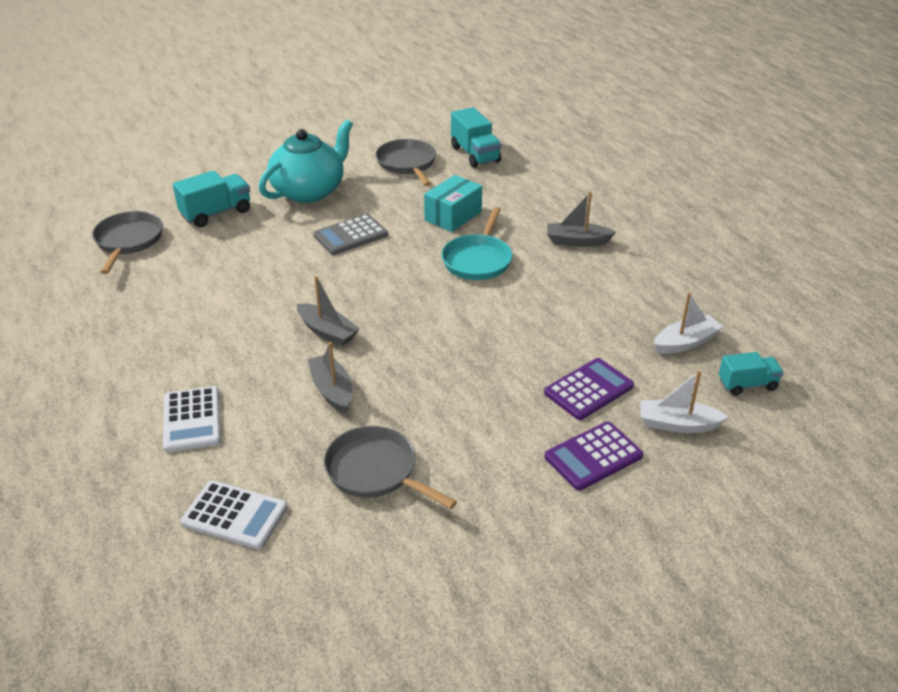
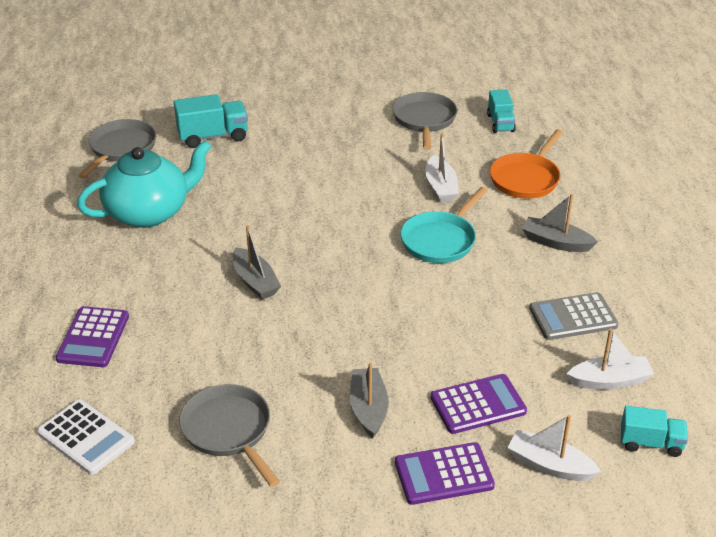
camera: 20 degrees right, 0 degrees up
white calculator [163,386,221,452] -> purple calculator [56,306,129,367]
turquoise teapot [259,119,353,203] -> turquoise teapot moved to [77,140,212,228]
grey boat [308,342,353,414] -> grey boat moved to [350,362,388,438]
grey calculator [313,214,388,255] -> grey calculator moved to [529,292,619,340]
turquoise box [424,175,482,232] -> white boat [425,133,459,203]
turquoise truck [451,107,501,168] -> turquoise truck [487,89,516,133], size x0.66
none -> orange pan [490,129,563,199]

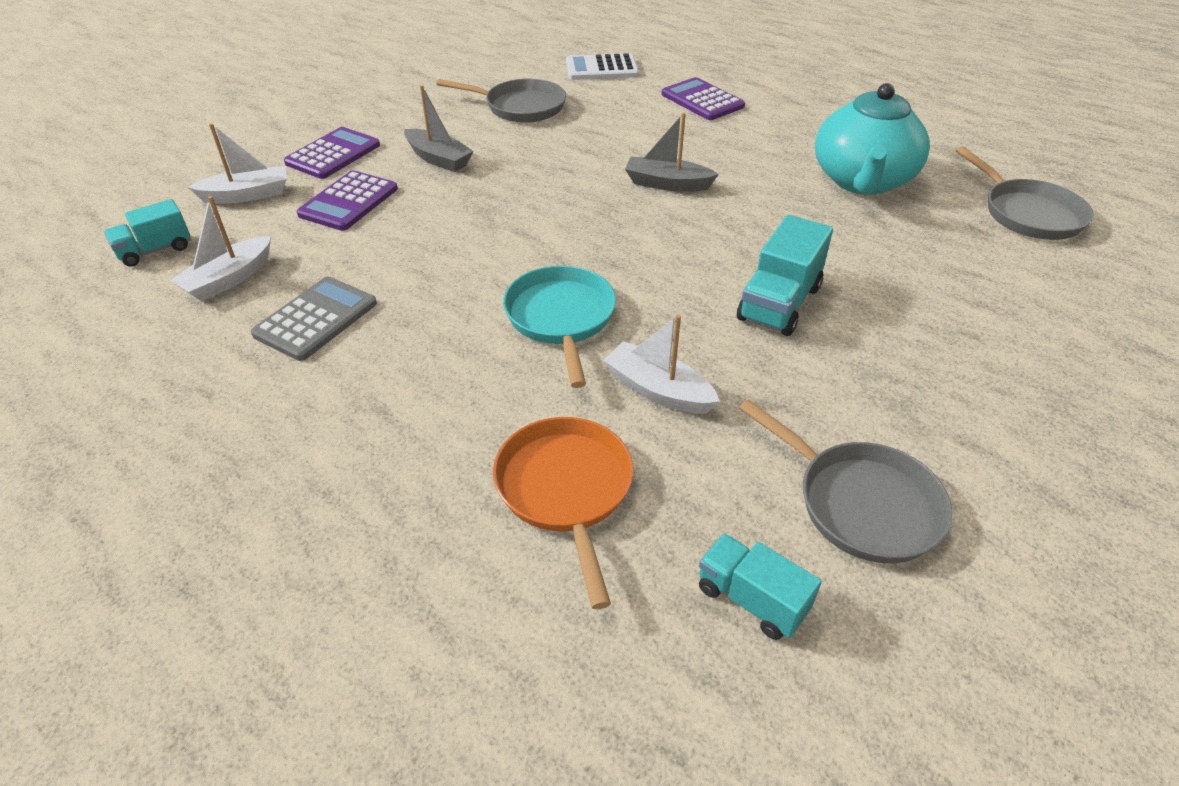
camera: 135 degrees right, 5 degrees up
turquoise truck [174,94,248,148] -> turquoise truck moved to [737,215,833,336]
grey boat [522,194,598,252] -> none

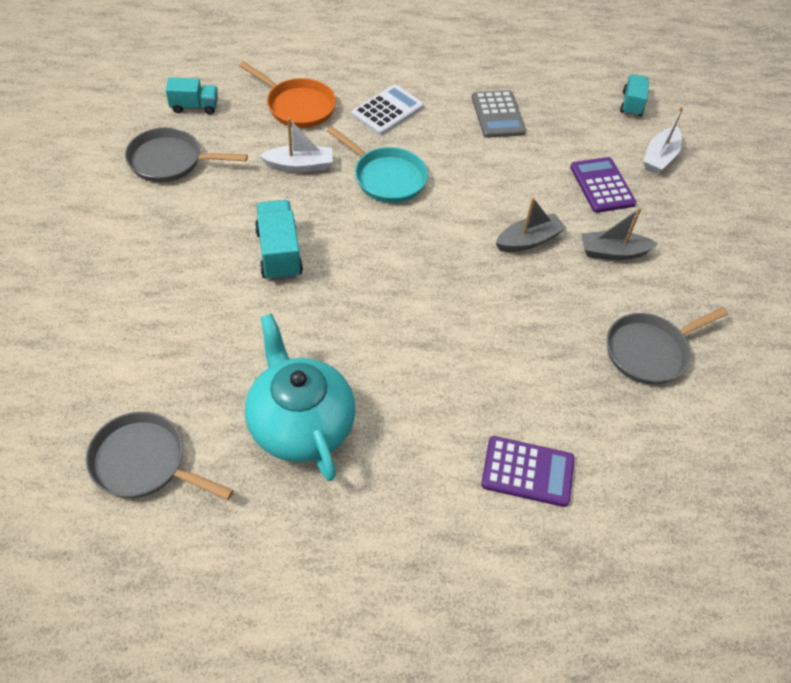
camera: 135 degrees right, 10 degrees up
white boat [170,196,271,301] -> none
purple calculator [284,127,380,179] -> none
white calculator [566,53,639,80] -> white calculator moved to [352,84,424,135]
grey boat [625,112,719,192] -> grey boat moved to [496,197,566,252]

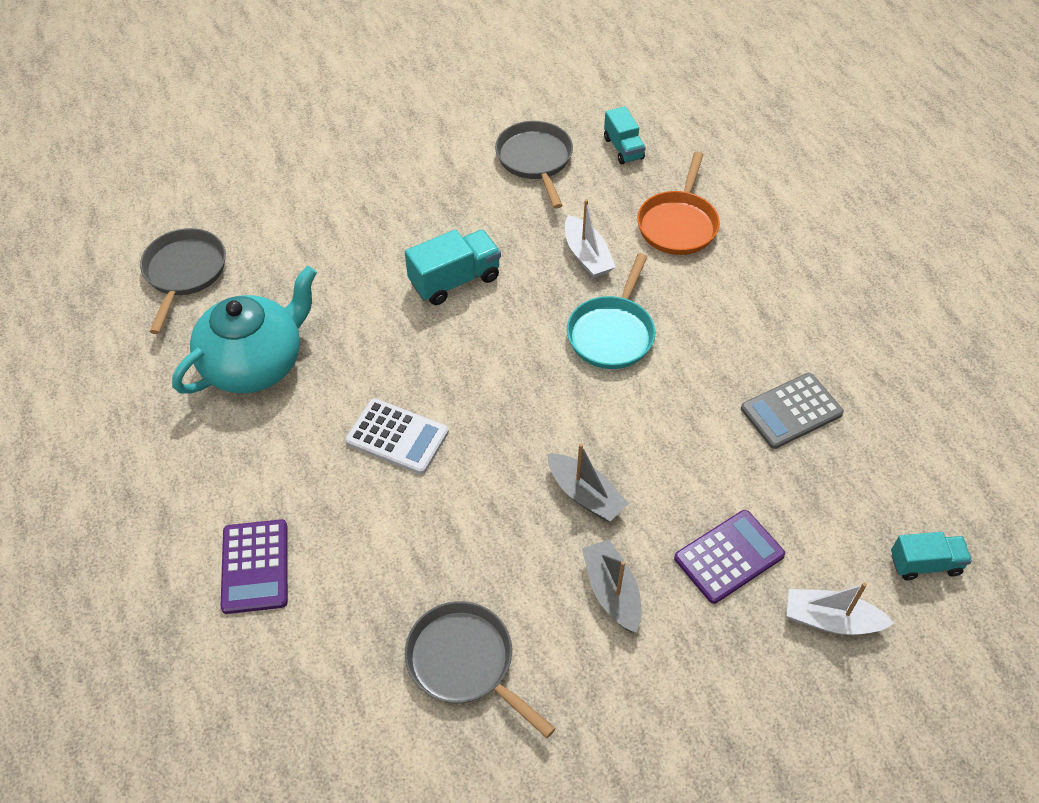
camera: 75 degrees right, 0 degrees up
white calculator [352,84,424,135] -> white calculator moved to [345,398,449,474]

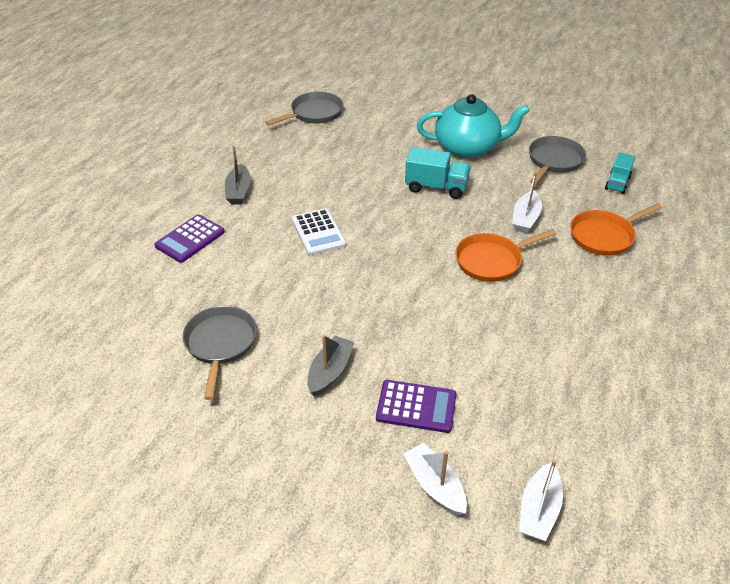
camera: 45 degrees right, 10 degrees down
turquoise teapot [172,266,317,394] -> turquoise teapot moved to [417,94,530,158]
grey boat [547,443,629,521] -> grey boat moved to [225,146,251,204]
turquoise pan [567,253,655,369] -> orange pan [455,229,556,282]
grey calculator [741,373,844,449] -> none
turquoise truck [891,532,972,580] -> white boat [519,460,563,541]

